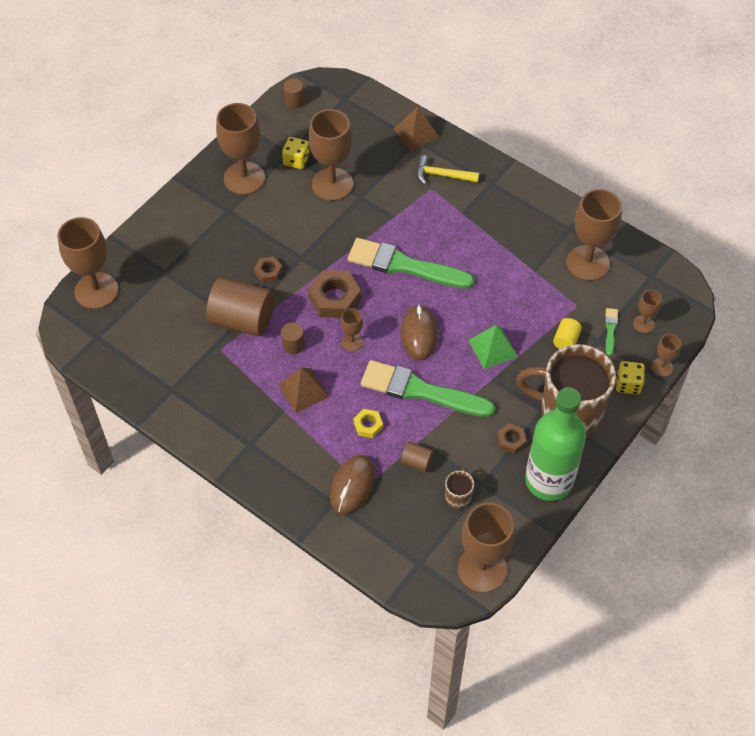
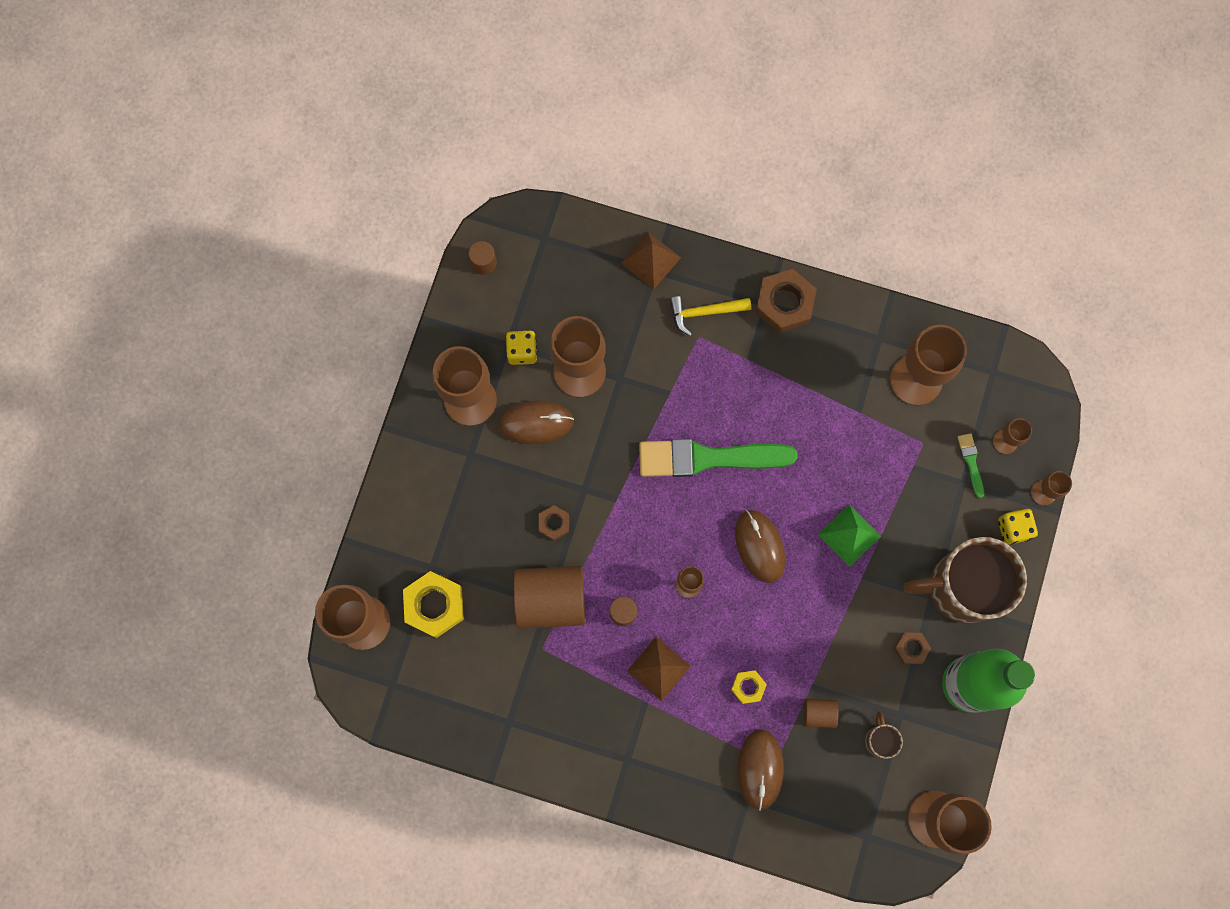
camera: 20 degrees left, 20 degrees up
brown nut [308,270,361,318] -> brown nut moved to [755,269,817,333]
green brush [361,360,495,417] -> none
yellow cylinder [553,318,582,349] -> none
none -> yellow nut [403,571,464,638]
none -> brown mouse [498,400,574,444]

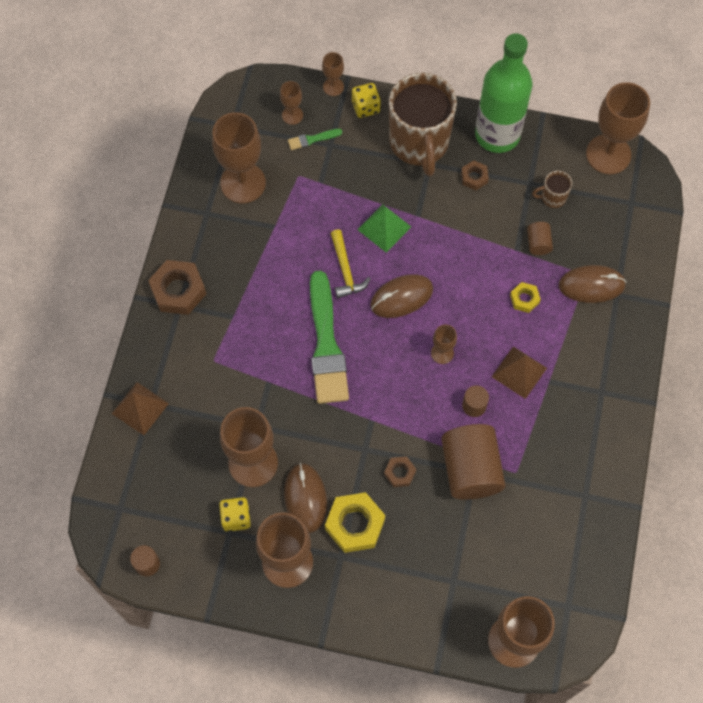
camera: 95 degrees left, 10 degrees down
yellow nut [403,571,464,638] -> yellow nut moved to [325,492,385,553]
yellow hammer [670,296,751,336] -> yellow hammer moved to [330,229,371,298]

